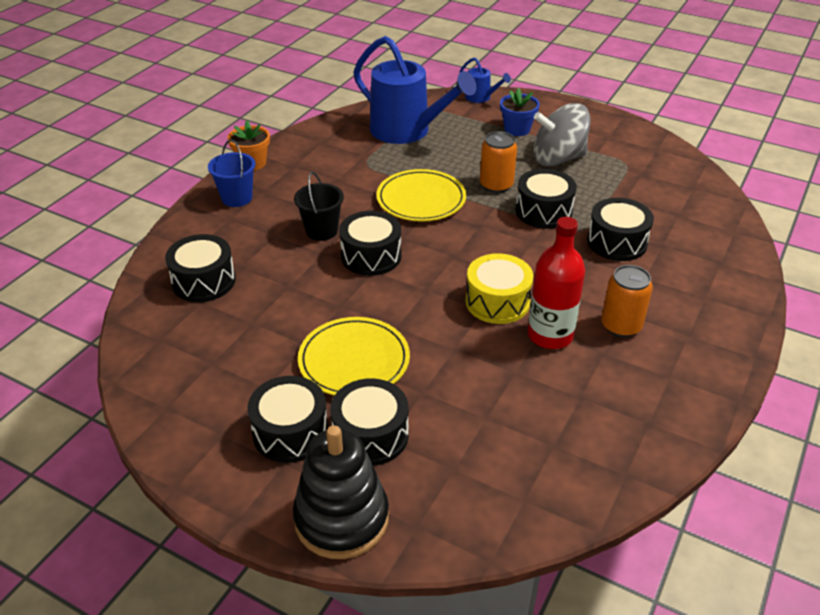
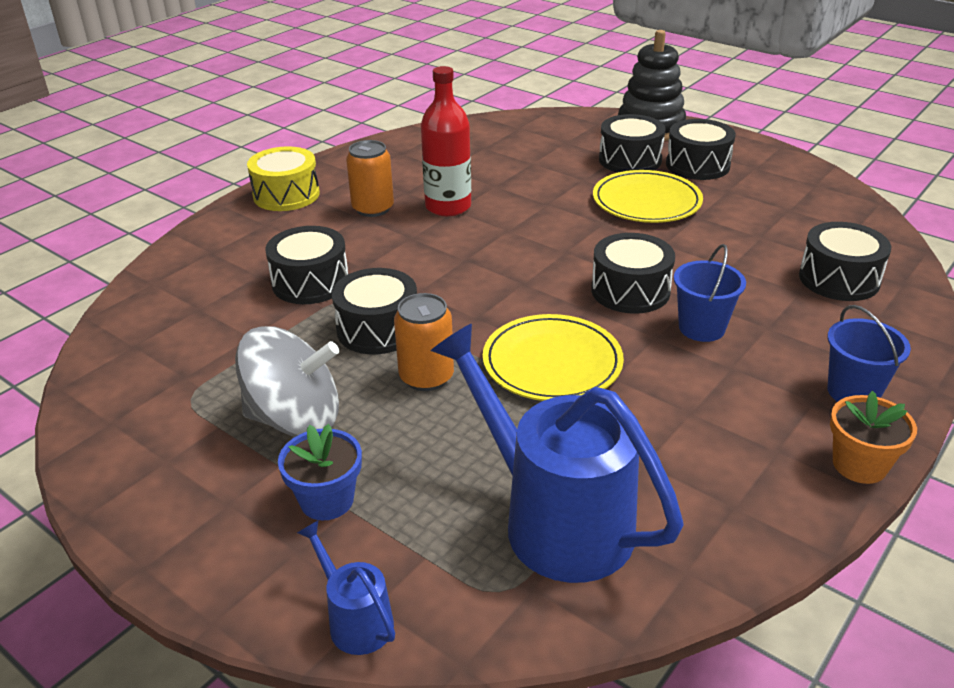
camera: 170 degrees left, 5 degrees down
black bucket [294,172,344,241] -> blue bucket [674,244,746,342]
yellow drum [465,253,533,324] -> yellow drum moved to [247,146,320,211]

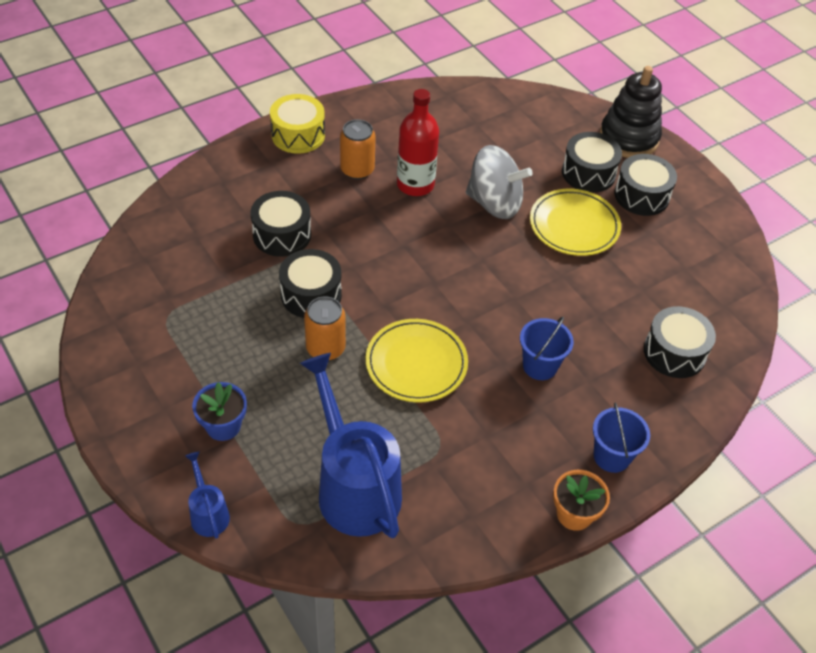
camera: 15 degrees right, 15 degrees up
grey spinning top [235,326,339,437] -> grey spinning top moved to [466,145,533,219]
black drum [591,233,675,314] -> none

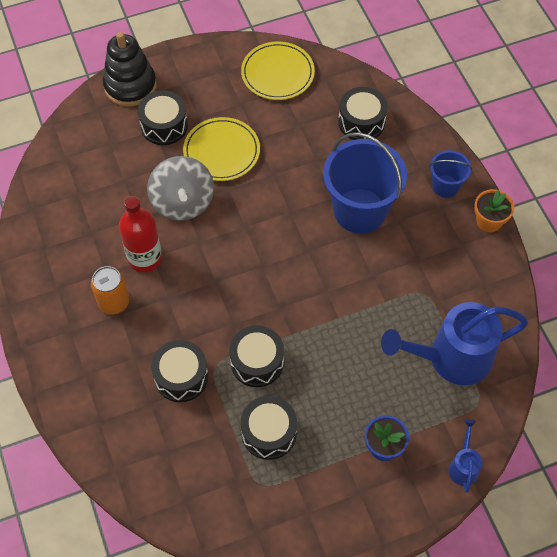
camera: 75 degrees left, 10 degrees up
blue watering can [185,452,230,539] -> blue watering can turned 105 degrees clockwise [449,419,482,493]
yellow drum [270,94,325,154] -> none
orange can [304,296,346,361] -> none
yellow plate [366,319,468,403] -> yellow plate moved to [241,42,315,100]
grey spinning top [466,145,533,219] -> grey spinning top turned 135 degrees clockwise [147,156,214,221]
blue bucket [520,317,574,380] -> blue bucket [323,132,407,234], size x1.95
black drum [614,154,677,216] -> black drum moved to [241,396,297,460]

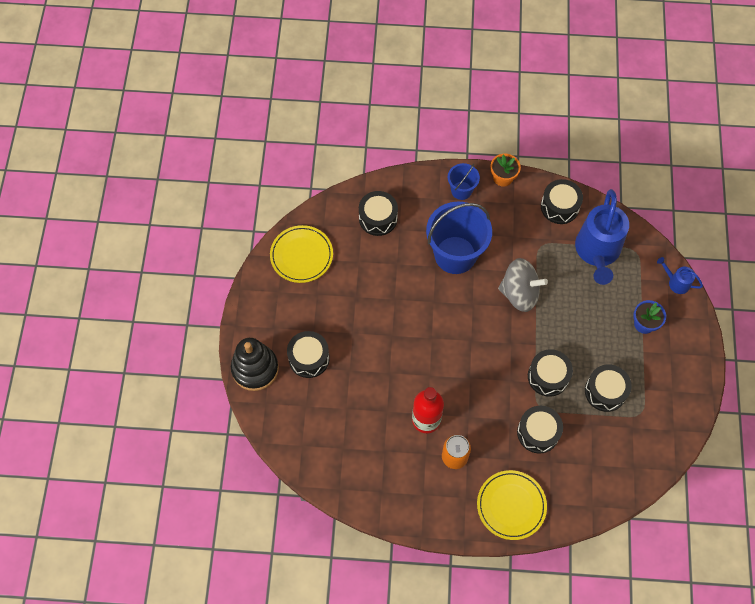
camera: 65 degrees left, 5 degrees up
grey spinning top [147,156,214,221] -> grey spinning top moved to [498,258,548,312]
yellow plate [183,117,260,181] -> yellow plate moved to [477,470,547,540]
none -> black drum [541,179,583,224]

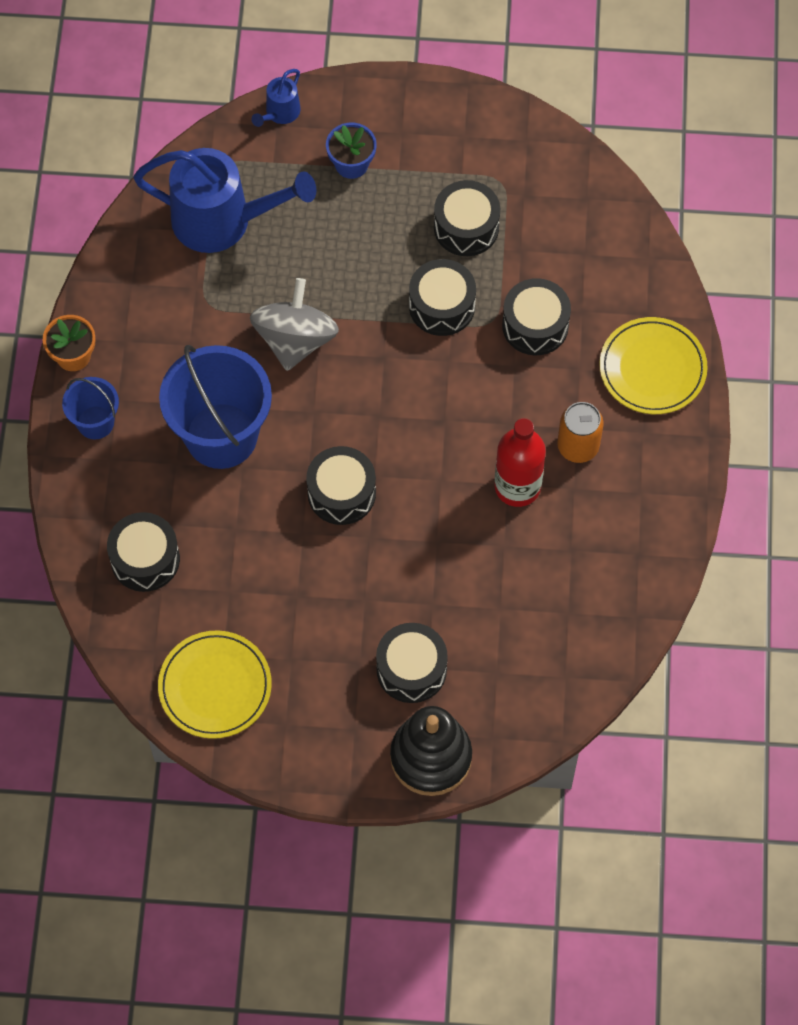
camera: 90 degrees left, 0 degrees up
black drum [541,179,583,224] -> black drum moved to [306,446,376,525]

